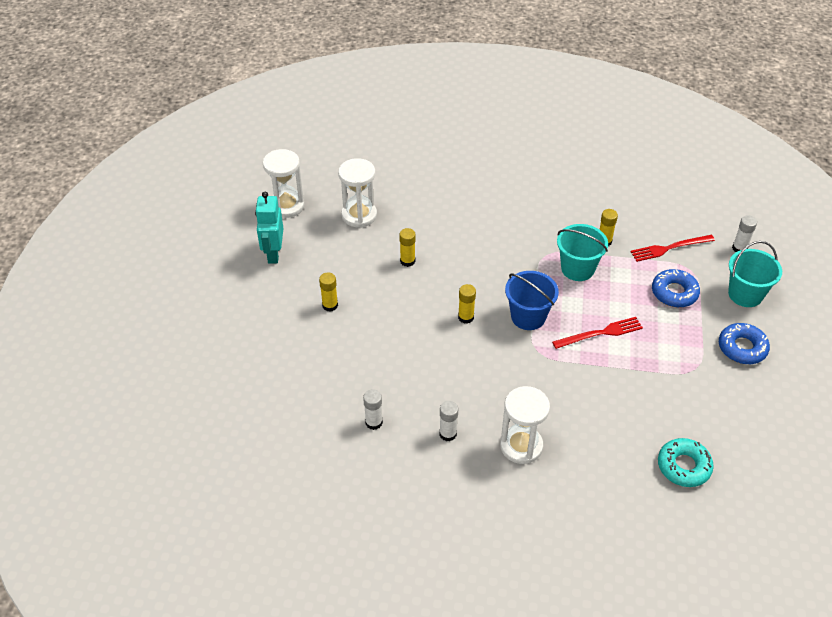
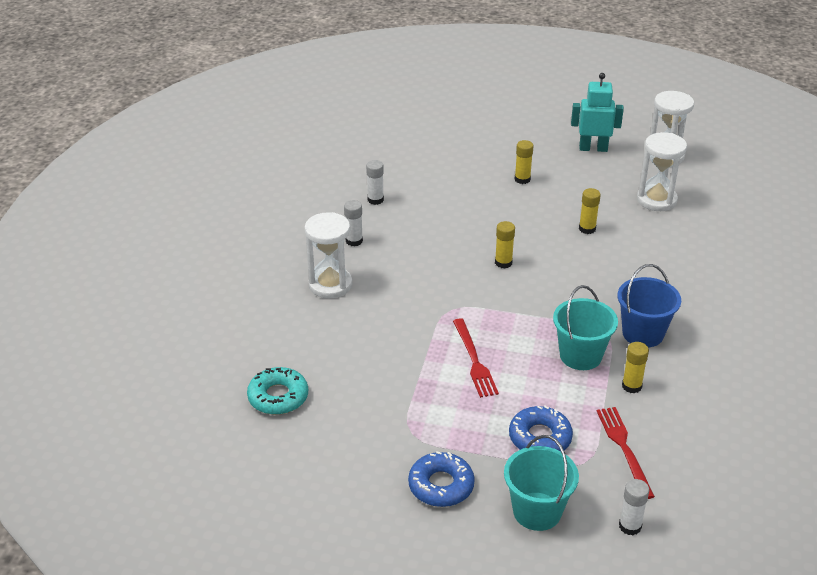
camera: 95 degrees right, 10 degrees down
blue bucket [505,271,559,330] -> blue bucket moved to [617,264,681,347]

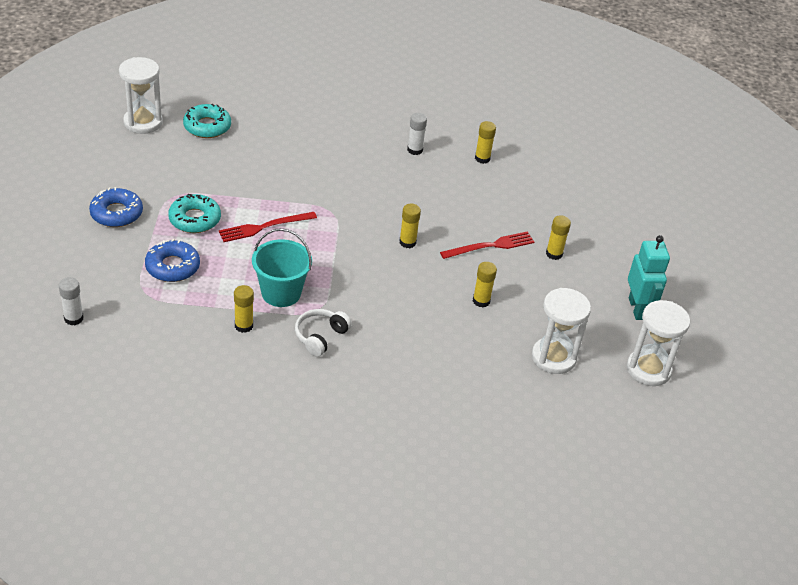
camera: 75 degrees right, 5 degrees up
white hourglass [305,212,352,298] -> white hourglass moved to [119,57,163,134]
white glue stick [366,160,384,205] -> yellow glue stick [475,121,496,164]
turquoise bucket [504,435,579,531] -> none
red fork [597,407,655,499] -> red fork moved to [440,232,534,259]
blue bucket [617,264,681,347] -> white headphones [295,309,352,357]
none -> turquoise donut [168,194,221,233]

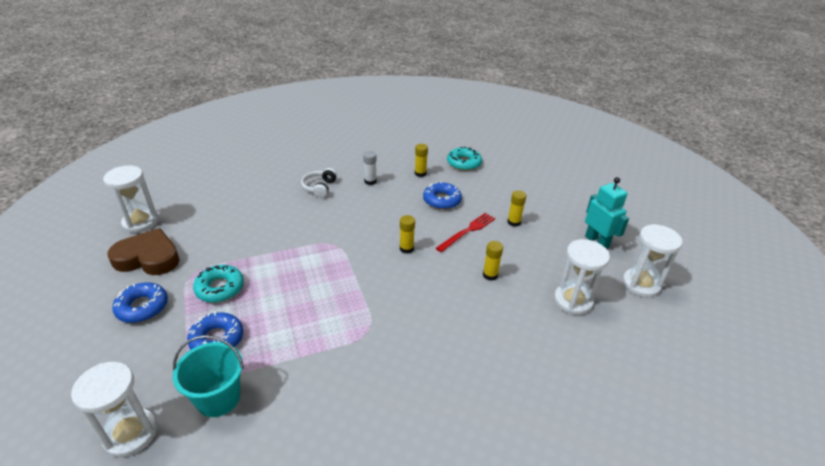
camera: 20 degrees left, 5 degrees down
white glue stick [59,277,84,325] -> white hourglass [71,362,157,457]
turquoise donut [183,104,231,138] -> turquoise donut moved to [447,147,482,171]
red fork [219,212,317,242] -> none
yellow glue stick [234,285,254,333] -> none
turquoise bucket [252,228,312,307] -> turquoise bucket moved to [173,335,244,417]
white headphones [295,309,352,357] -> white headphones moved to [301,168,337,198]
none -> brown heart [107,228,180,275]
none -> blue donut [423,182,462,210]

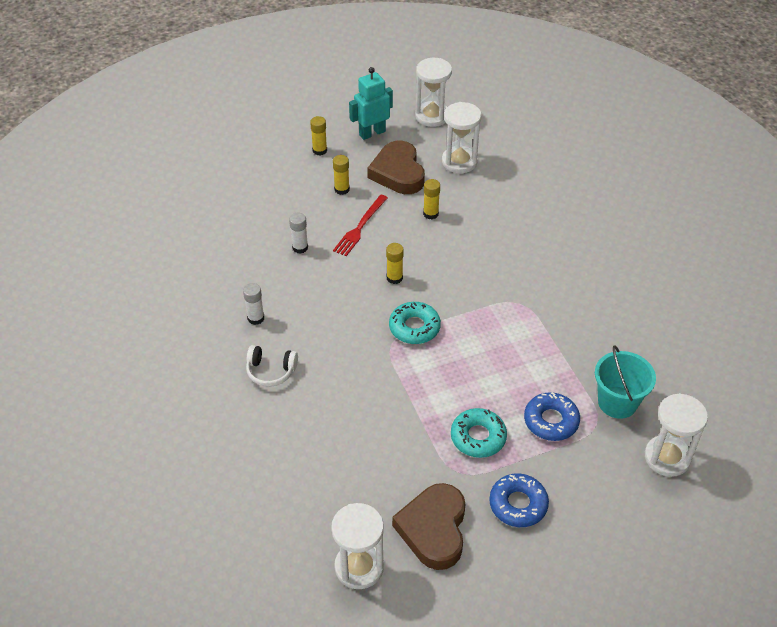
camera: 90 degrees left, 10 degrees up
yellow glue stick [415,144,428,177] -> yellow glue stick moved to [310,116,327,156]
blue donut [423,182,462,210] -> white glue stick [289,213,308,254]
red fork [436,213,495,252] -> red fork turned 105 degrees counterclockwise [333,195,388,256]
turquoise donut [447,147,482,171] -> turquoise donut moved to [389,302,441,344]
none -> brown heart [367,140,425,194]

